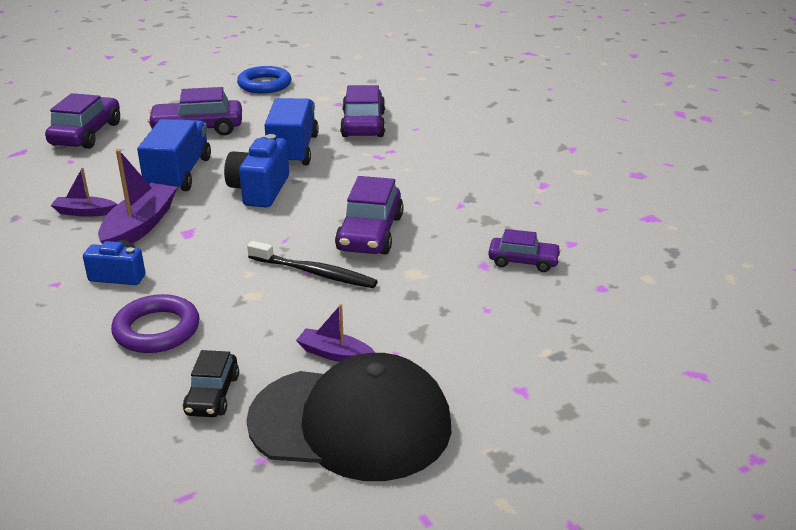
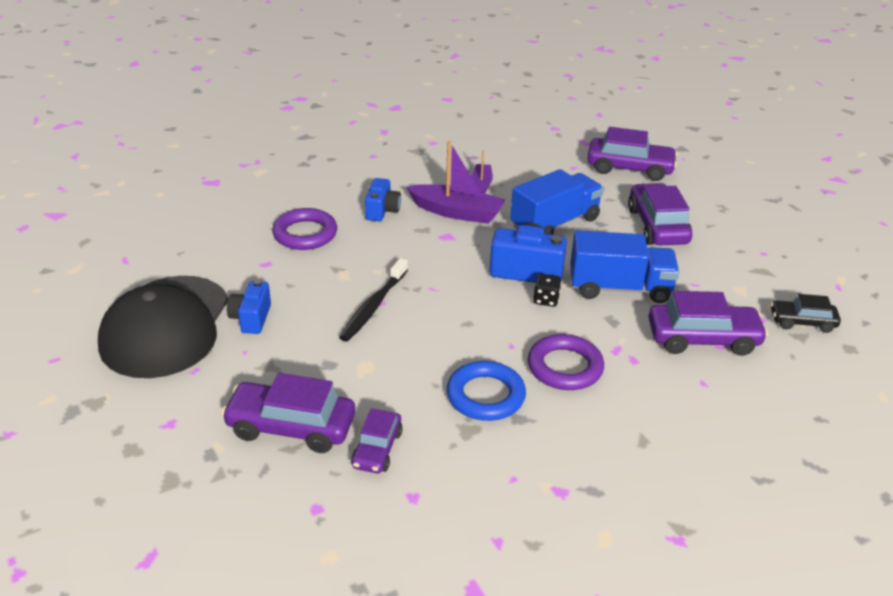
camera: 90 degrees right, 5 degrees up
blue truck [137,119,211,191] -> blue truck turned 45 degrees counterclockwise [510,169,604,235]
black car [183,350,239,417] -> black car moved to [771,294,841,333]
blue ring [237,66,292,93] -> blue ring moved to [447,361,526,421]
purple boat [296,304,375,362] -> blue camera [227,280,271,334]
purple car [335,176,404,254] -> purple car moved to [221,373,355,453]
none -> purple ring [528,334,604,390]
none -> black dice [533,273,562,307]

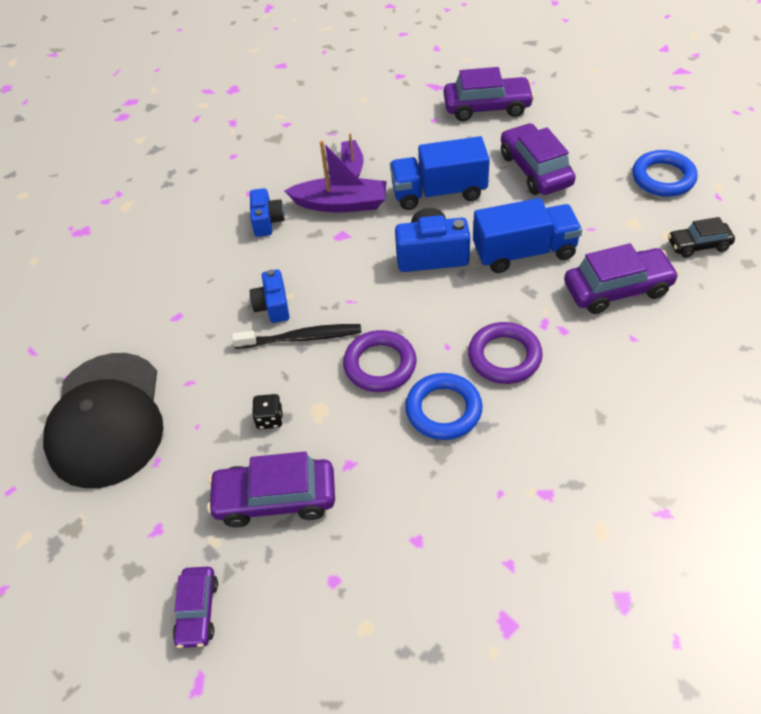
camera: 10 degrees left, 15 degrees up
blue camera [227,280,271,334] -> blue camera moved to [250,269,290,323]
purple ring [272,208,337,250] -> purple ring moved to [343,330,416,392]
black toothbrush [339,258,408,342] -> black toothbrush turned 105 degrees counterclockwise [232,324,361,349]
purple car [351,408,403,473] -> purple car moved to [173,567,218,648]
blue truck [510,169,604,235] -> blue truck turned 135 degrees counterclockwise [390,136,490,210]
black dice [533,273,562,307] -> black dice moved to [252,394,283,429]
none -> blue ring [632,150,698,197]

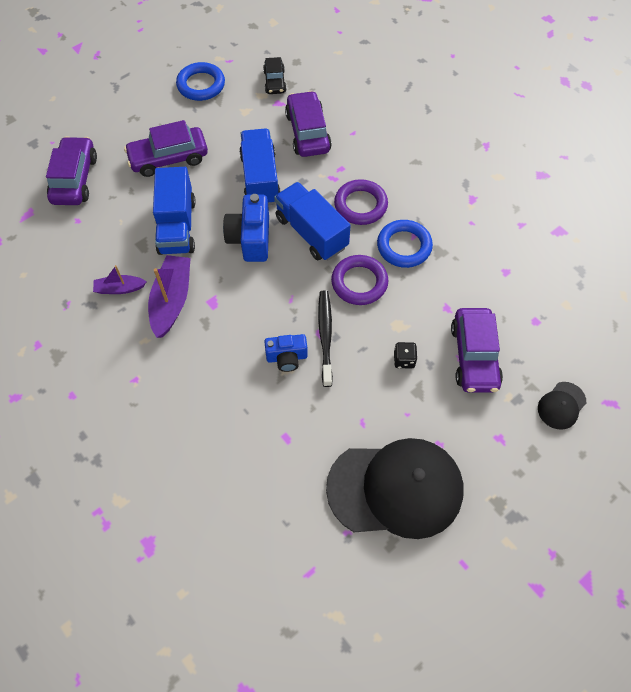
camera: 90 degrees left, 10 degrees up
purple car [173,567,218,648] -> black cap [538,382,586,430]
blue camera [250,188,285,237] -> none
none -> blue truck [274,182,351,260]

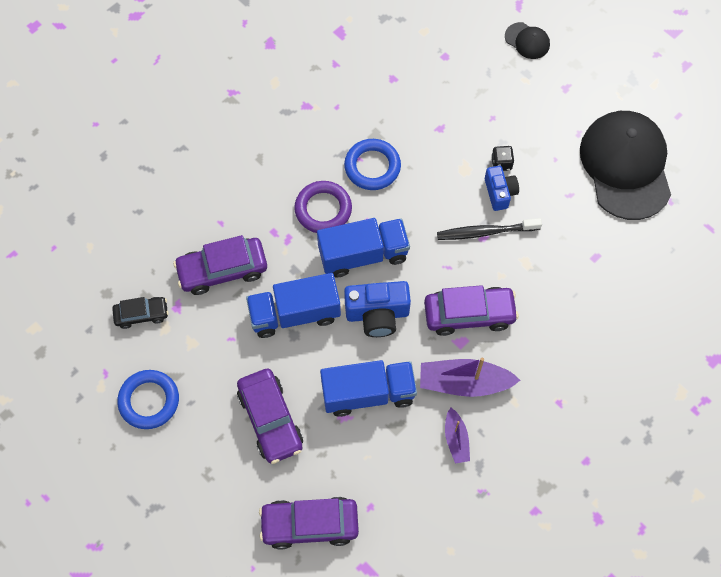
camera: 95 degrees left, 5 degrees up
blue camera [264,334,308,372] -> blue camera moved to [485,166,519,211]
blue truck [274,182,351,260] -> blue truck turned 150 degrees counterclockwise [317,218,410,277]
purple ring [331,255,389,305] -> none
purple car [451,308,503,393] -> purple car moved to [424,285,519,336]

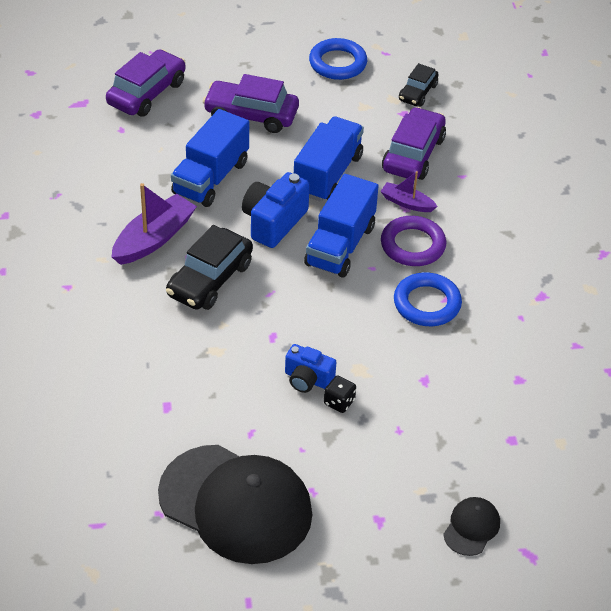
camera: 125 degrees right, 20 degrees down
purple car [424,285,519,336] -> black car [166,225,253,310]
black toothbrush [437,218,542,240] -> none
purple boat [445,407,470,464] -> purple boat moved to [380,171,438,212]
black cap [505,22,550,59] -> black cap turned 135 degrees clockwise [443,497,500,556]

